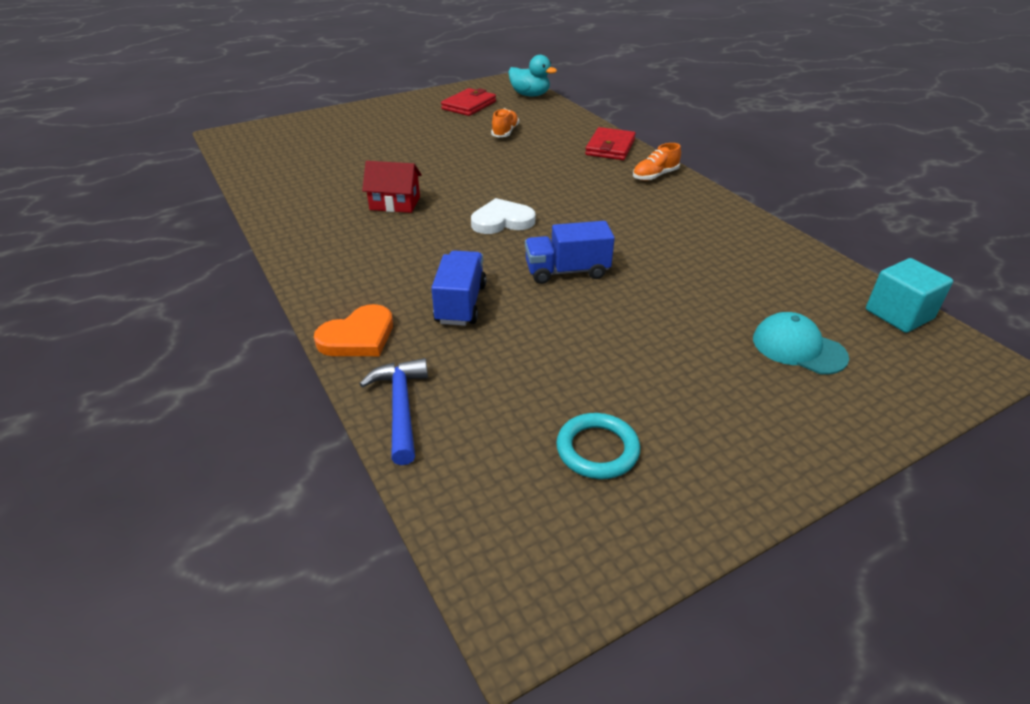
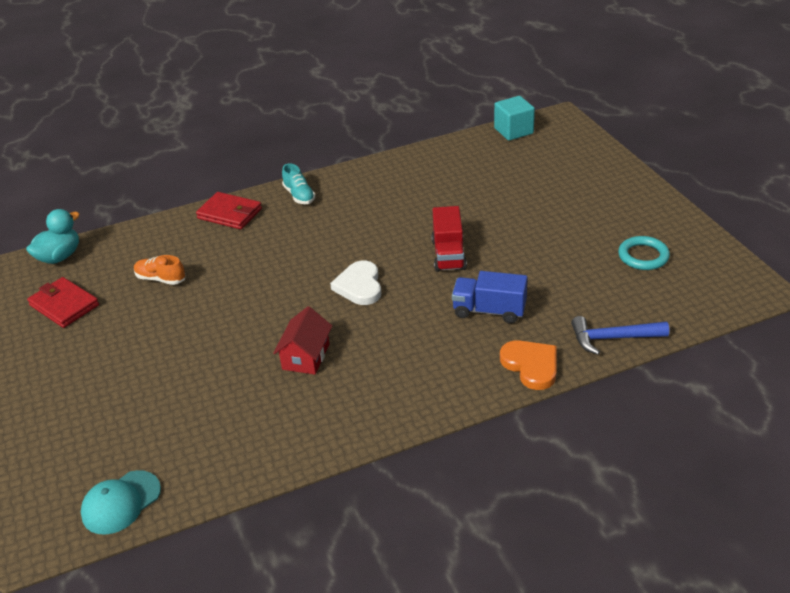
camera: 80 degrees left, 0 degrees up
blue truck [525,221,615,284] -> red truck [431,206,467,272]
orange shoe [633,143,681,181] -> turquoise shoe [282,164,315,204]
turquoise cap [753,312,849,375] -> turquoise cap moved to [81,470,161,535]

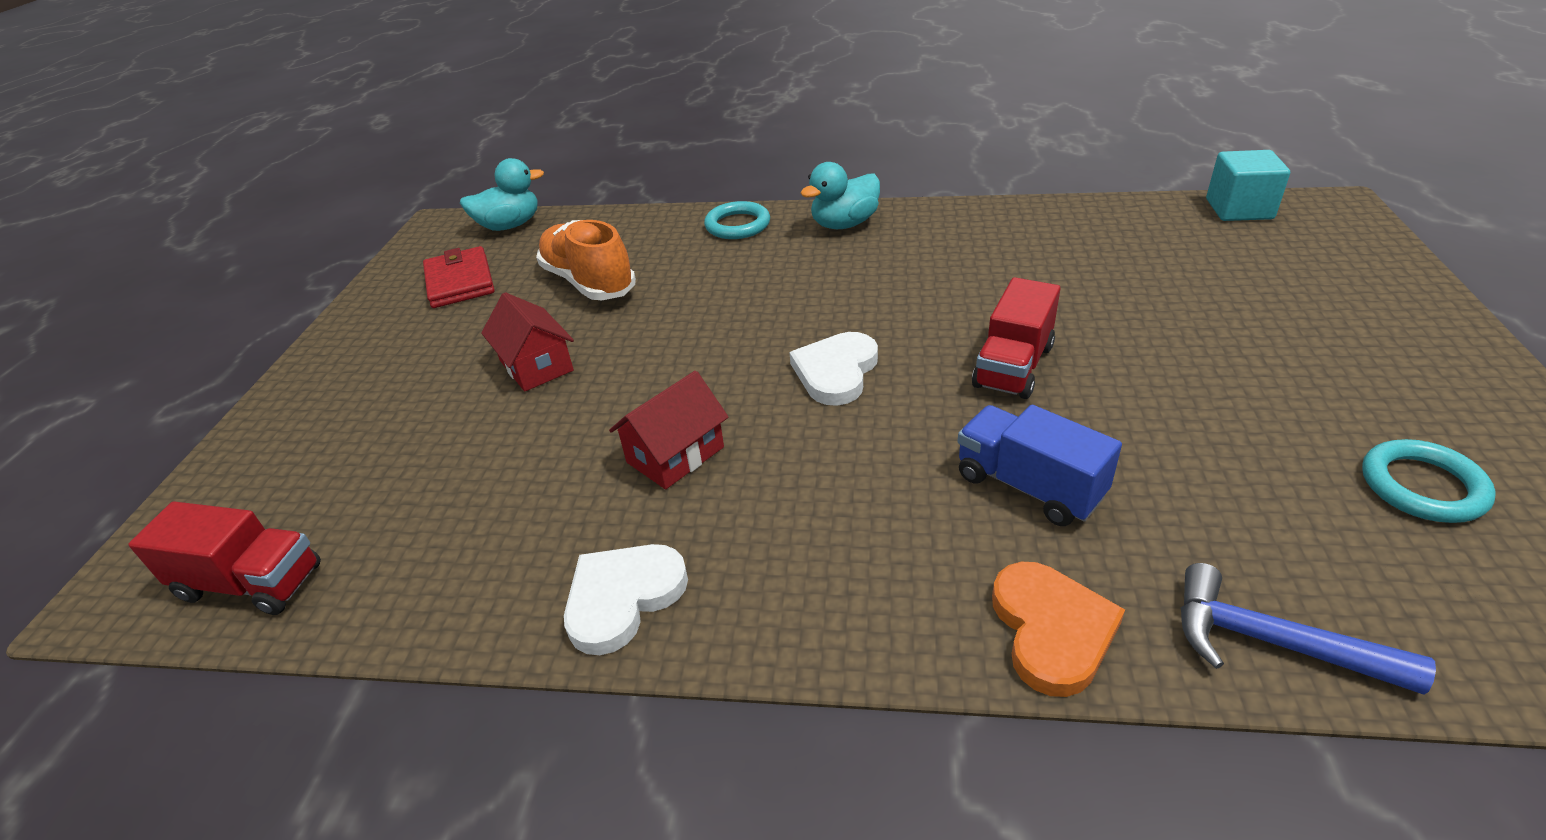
camera: 30 degrees right, 0 degrees up
turquoise cap [81,470,161,535] -> red truck [128,501,321,615]
orange shoe [134,255,185,285] -> orange shoe [536,220,636,300], size x1.70
red wallet [196,192,262,229] -> turquoise ring [704,201,770,239]
turquoise shoe [282,164,315,204] -> turquoise duck [801,162,880,229]
none -> red house [481,292,574,392]
none -> white heart [564,544,688,655]

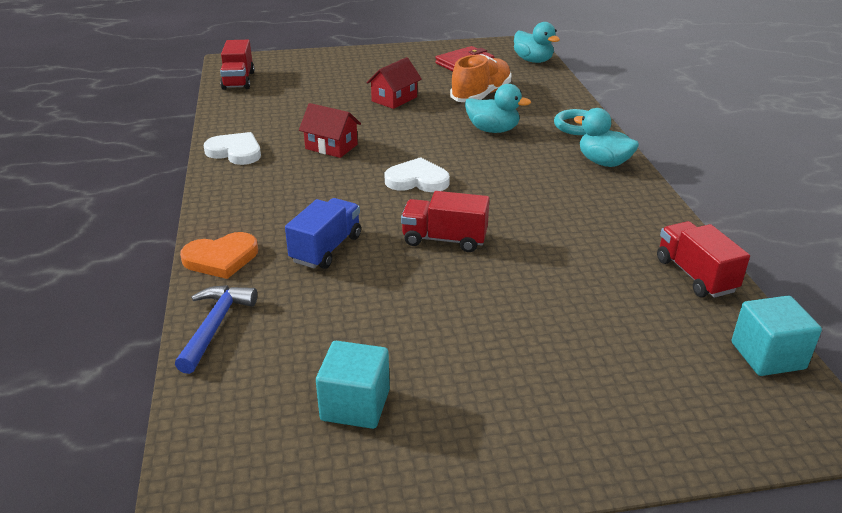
camera: 70 degrees right, 5 degrees down
turquoise ring [1362,439,1496,523] -> turquoise cube [316,341,390,429]
none -> turquoise duck [465,84,531,133]
none -> red truck [657,221,750,298]

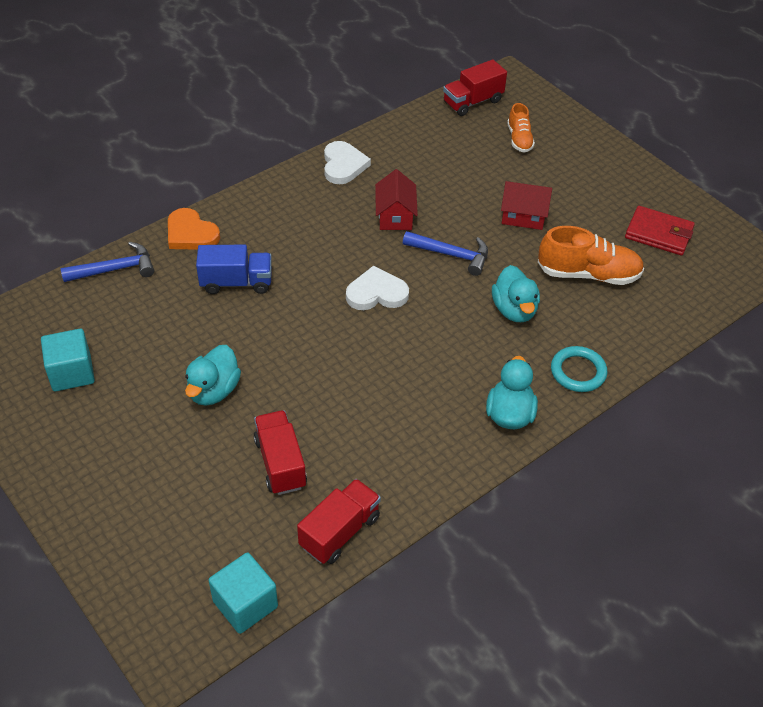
camera: 60 degrees right, 15 degrees up
white heart [384,157,450,192] -> white heart turned 75 degrees counterclockwise [346,266,409,310]
red truck [401,191,490,252] -> red truck moved to [253,410,307,495]
turquoise duck [514,22,560,63] -> turquoise duck moved to [185,345,241,406]
none -> blue hammer [403,231,488,276]
none -> orange shoe [507,103,535,153]

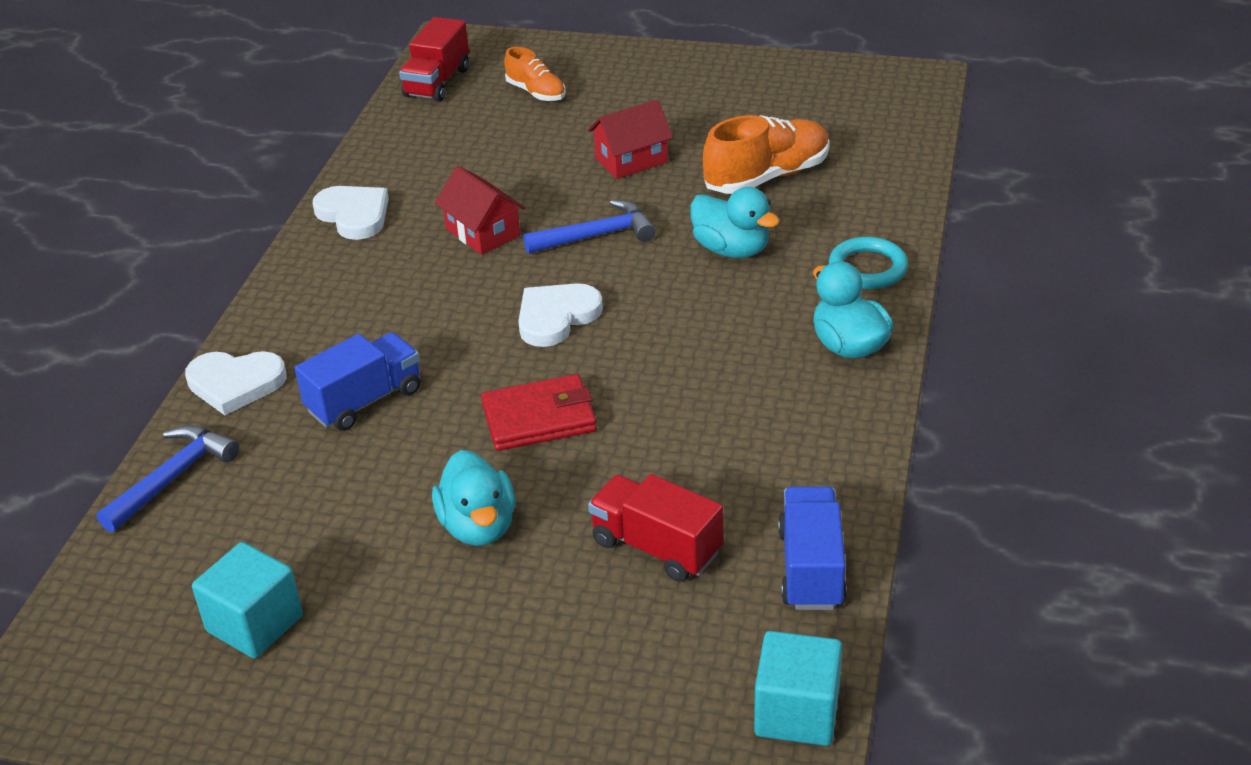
camera: 35 degrees left, 10 degrees down
orange heart [168,208,220,250] -> white heart [185,351,287,415]
red truck [297,479,381,564] -> blue truck [778,486,847,610]
red wallet [625,206,695,256] -> red wallet moved to [481,374,597,451]

